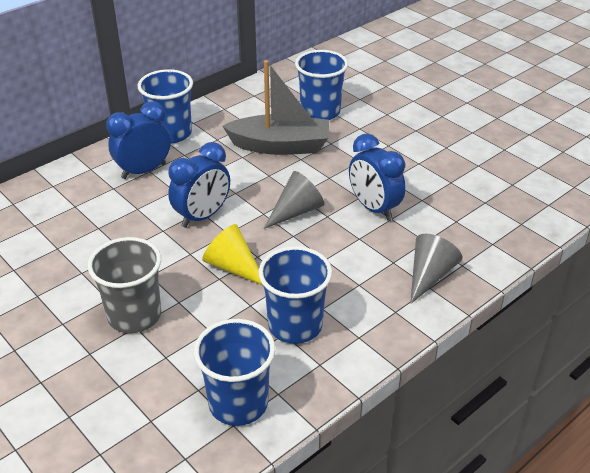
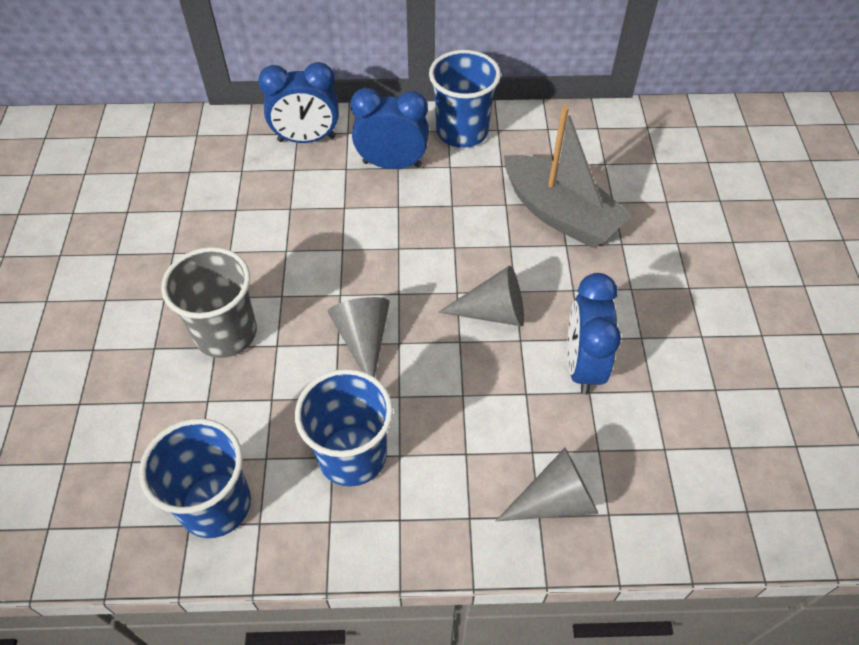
camera: 40 degrees right, 15 degrees up
blue clock [168,142,230,228] -> blue clock moved to [258,62,339,143]
yellow cone [202,224,262,285] -> grey cone [328,297,390,377]
blue cup [295,50,348,120] -> none

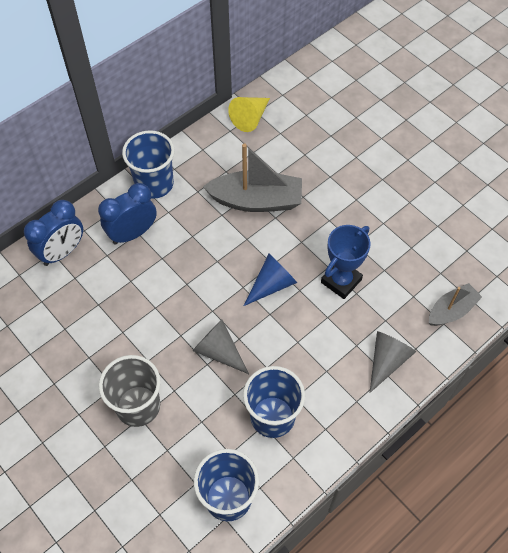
camera: 40 degrees left, 5 degrees up
grey cone [438,266,524,326] -> blue cone [244,254,297,306]
blue clock [567,273,621,395] -> blue trophy [321,225,371,299]
none -> yellow cone [228,97,270,132]
none -> grey boat [429,283,482,326]

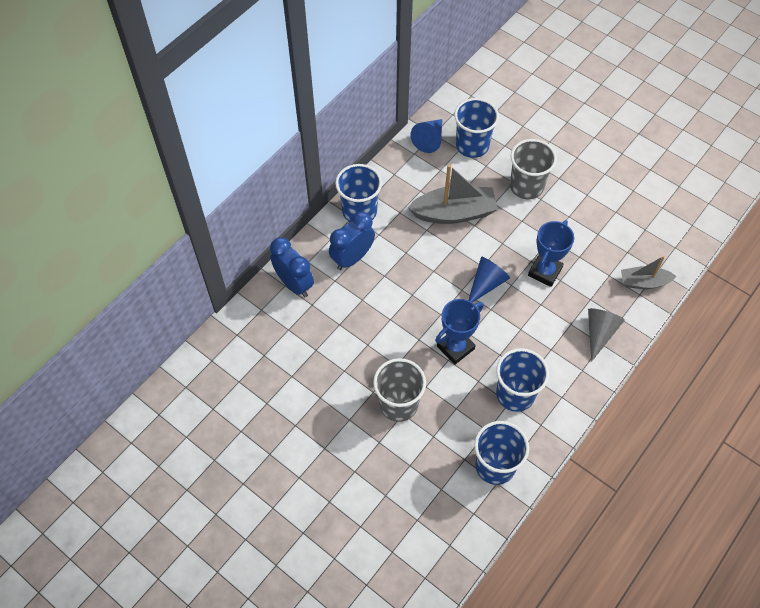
camera: 10 degrees left, 0 degrees up
blue clock [24,200,83,266] -> blue clock turned 75 degrees counterclockwise [270,237,314,297]
grey cone [192,319,249,374] -> blue trophy [435,299,484,365]
yellow cone [228,97,270,132] -> blue cone [411,119,442,153]
grey boat [429,283,482,326] -> grey boat turned 135 degrees counterclockwise [621,256,677,289]
none -> blue cup [454,98,499,158]
none -> grey cup [510,139,557,199]

